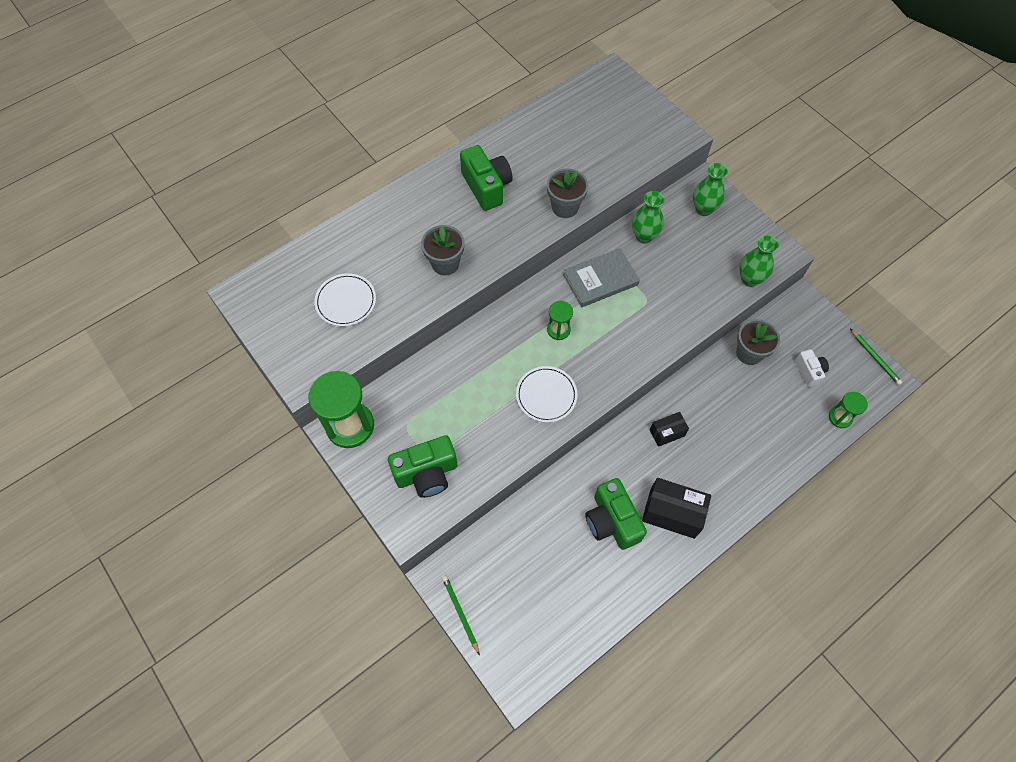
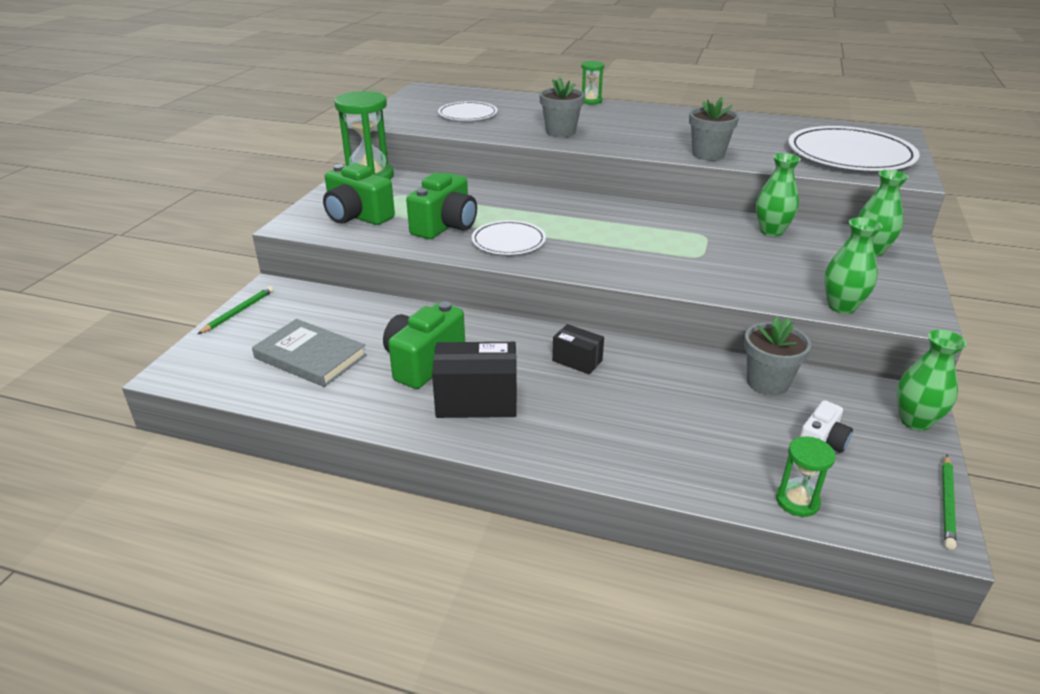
camera: 55 degrees right, 30 degrees down
green camera [460,145,513,211] -> green camera moved to [406,172,477,239]
green hourglass [547,301,573,340] -> green hourglass moved to [581,61,604,105]
grey book [563,248,640,307] -> grey book moved to [252,319,367,387]
black box [642,478,711,539] -> black box turned 75 degrees counterclockwise [432,342,517,418]
none -> white plate [788,126,920,171]
none -> green vase [897,330,967,431]

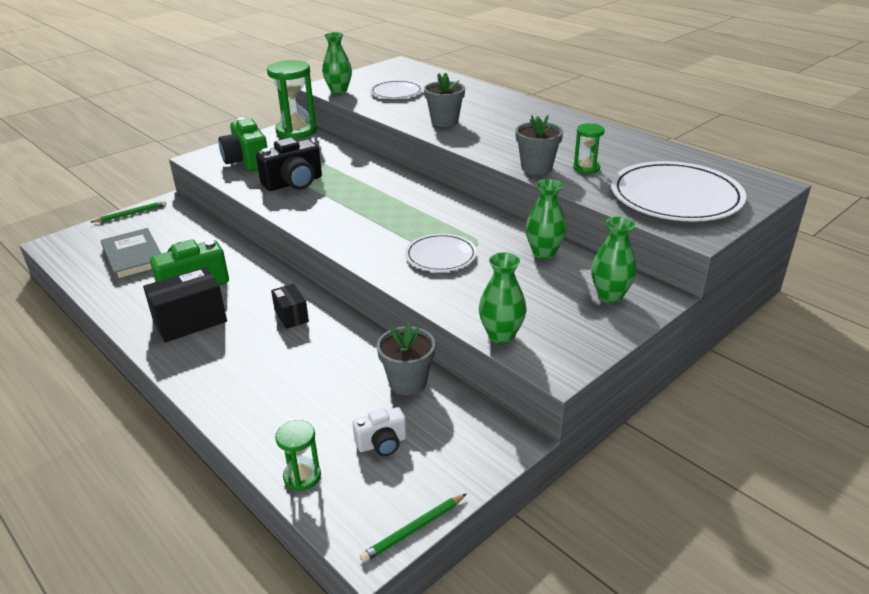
camera: 30 degrees right, 0 degrees up
green camera [406,172,477,239] -> black camera [256,137,322,191]
black box [432,342,517,418] -> black box turned 60 degrees counterclockwise [143,267,227,343]
white plate [472,220,546,255] -> white plate moved to [405,234,477,272]
green hourglass [581,61,604,105] -> green hourglass moved to [573,123,605,174]
green vase [897,330,967,431] -> green vase moved to [322,32,352,94]

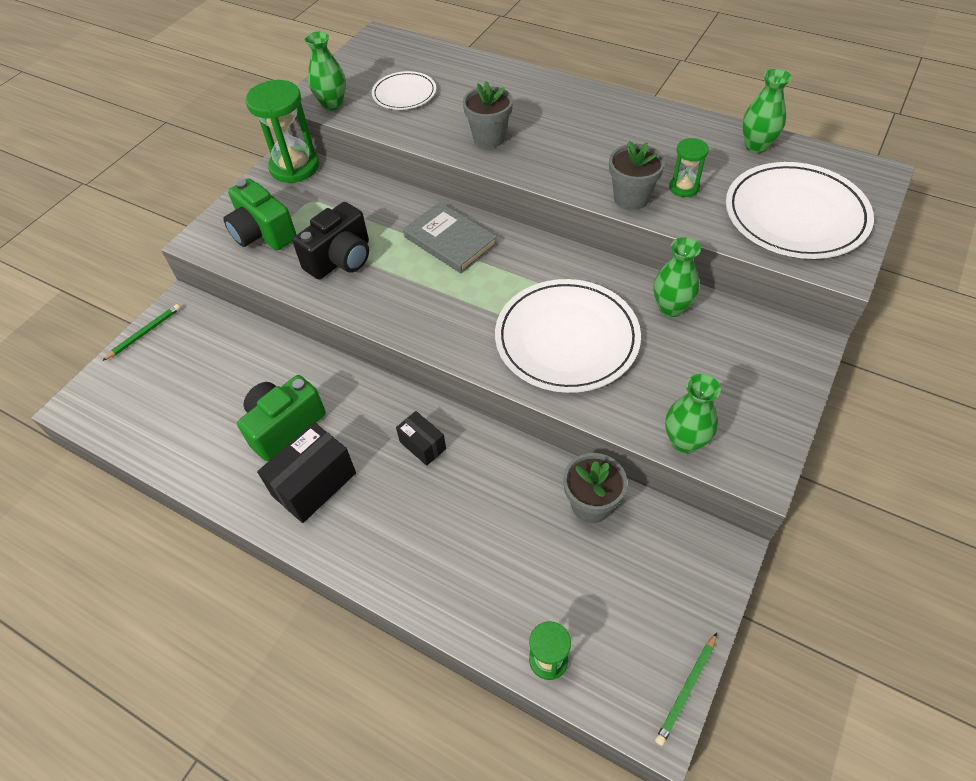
camera: 15 degrees left, 20 degrees up
grey book [101,228,162,281] -> grey book moved to [403,202,497,274]
white camera [352,407,407,456] -> none
white plate [405,234,477,272] -> white plate [495,279,641,393], size x1.81
green vase [591,217,637,303] -> green vase moved to [742,69,792,153]

